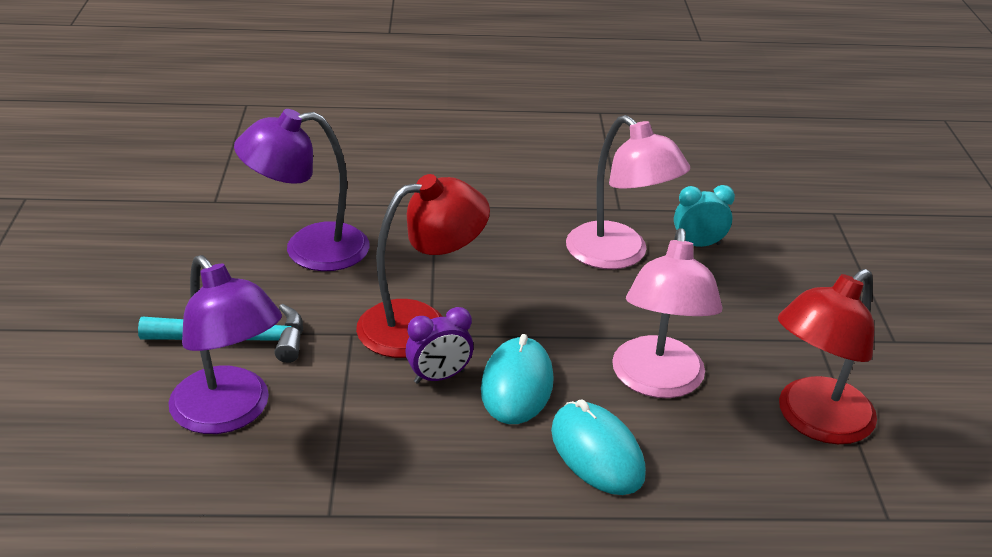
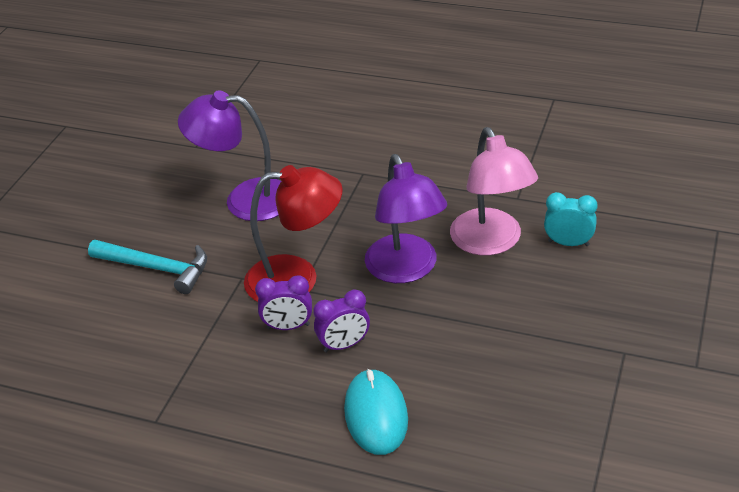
camera: 25 degrees right, 5 degrees up
purple lamp [168,255,282,434] -> purple lamp moved to [365,154,447,283]
turquoise mouse [481,334,554,424] -> purple clock [313,290,370,352]
pink lamp [612,228,722,398] -> none
red lamp [778,269,877,444] -> none

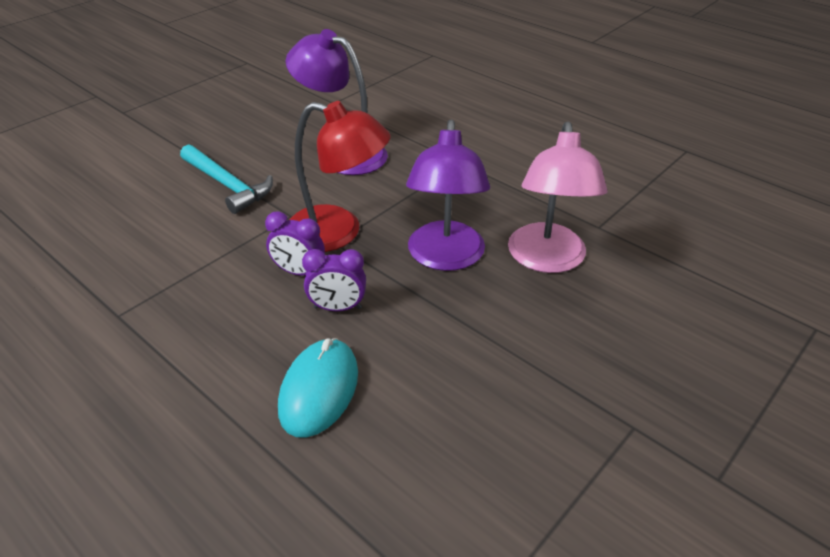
camera: 20 degrees right, 0 degrees up
turquoise clock [544,192,598,246] -> none

